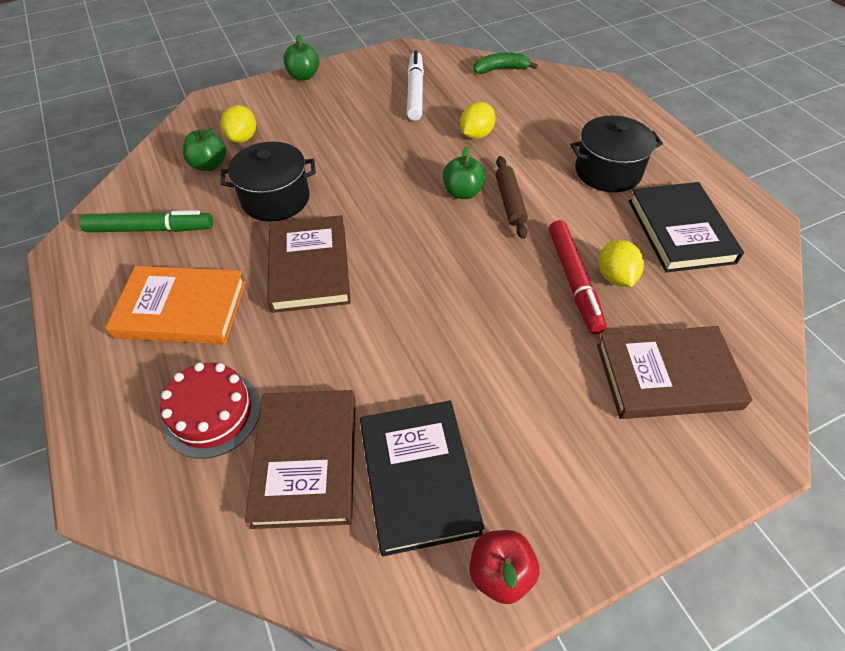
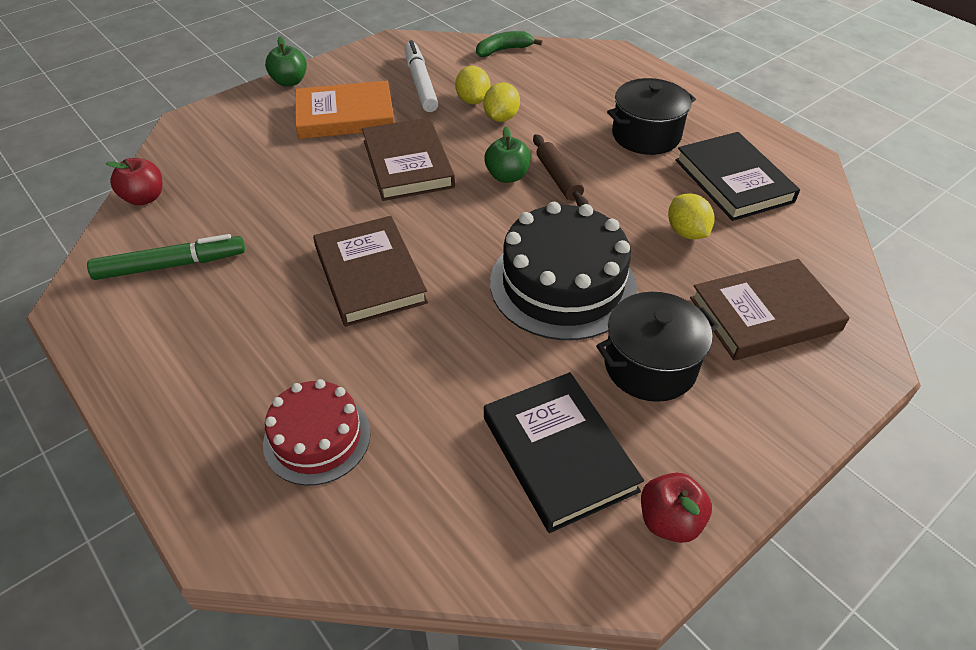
camera: 15 degrees left, 5 degrees down
orange book [105,266,246,344] -> orange book moved to [295,81,395,139]
green apple [183,127,226,171] -> none
black pot [220,142,316,222] -> black pot moved to [596,292,719,402]
yellow lemon [221,105,256,143] -> yellow lemon moved to [455,66,490,104]
brown book [245,390,356,529] -> brown book moved to [362,117,455,201]
red marker [549,220,607,334] -> none
none -> red apple [106,158,162,206]
none -> black cake [490,202,637,340]

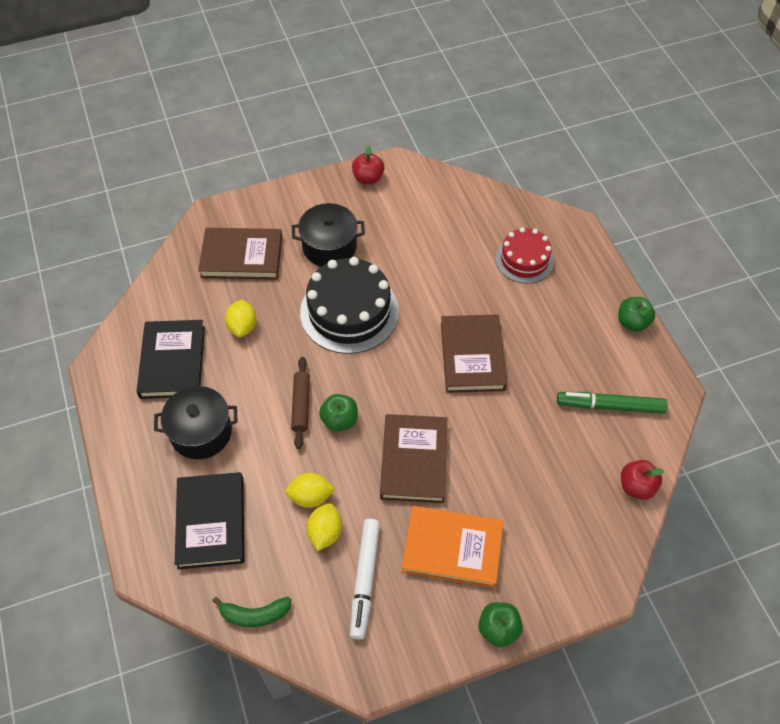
camera: 160 degrees left, 10 degrees up
yellow lemon [483,82,520,122] -> yellow lemon turned 45 degrees clockwise [285,473,336,508]
black book [484,372,644,533] -> black book moved to [175,472,244,569]
none -> green apple [618,297,655,332]

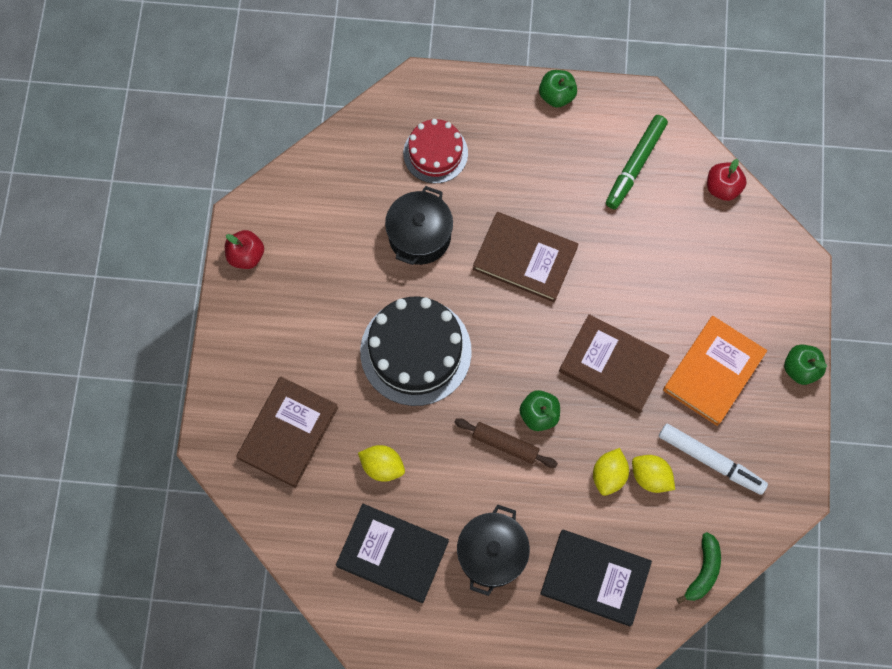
camera: 65 degrees left, 15 degrees up
black pot [292,203,365,267] -> black pot moved to [385,186,453,265]

